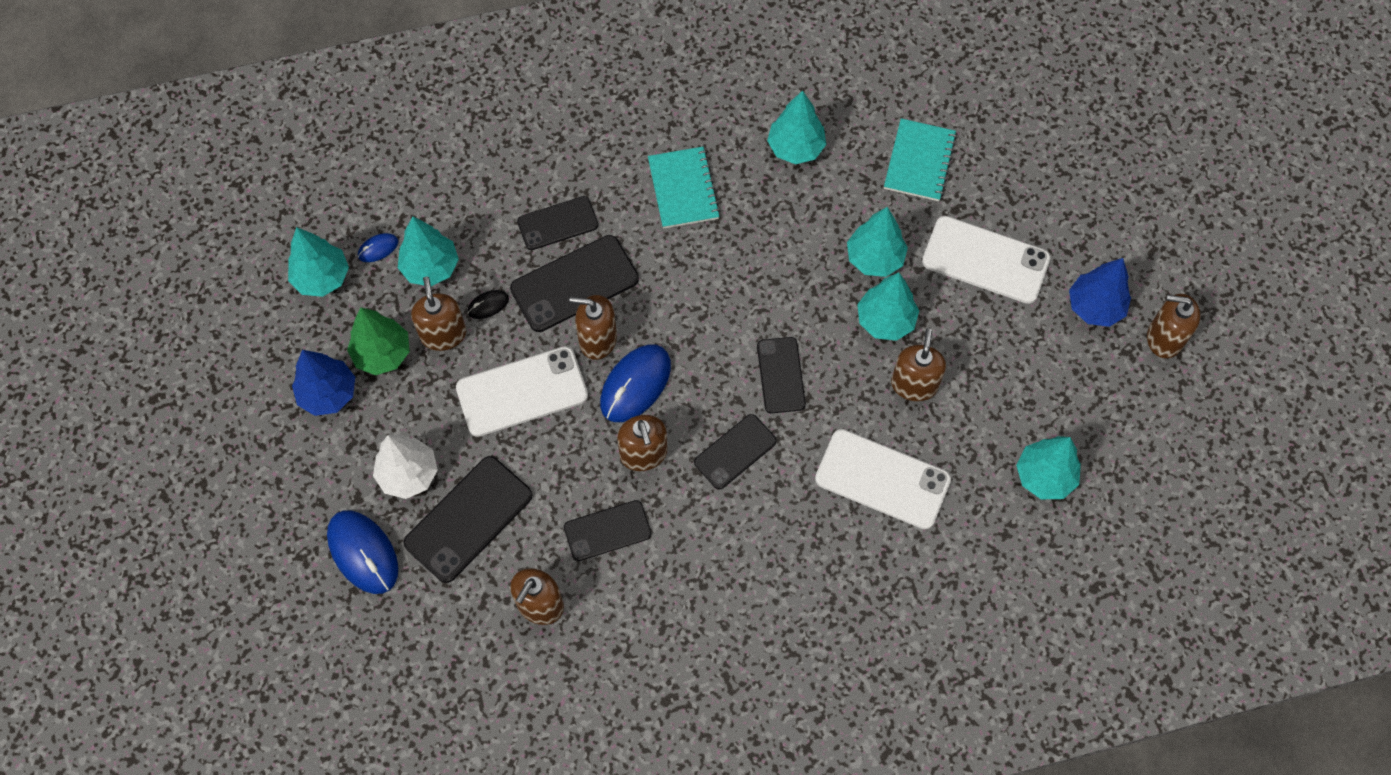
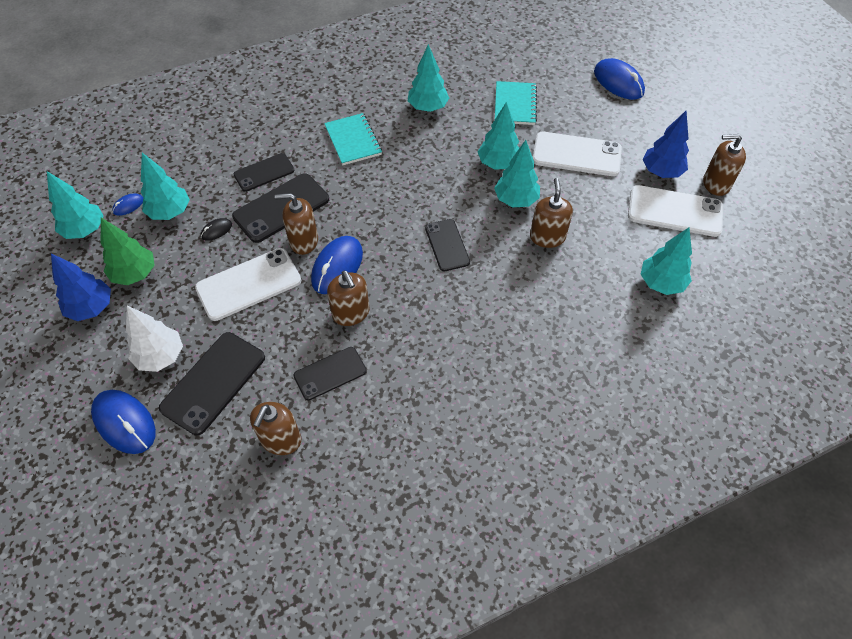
camera: 10 degrees left, 10 degrees down
brown soap dispenser [411,277,466,351] -> none
black phone [694,414,777,489] -> none
white phone [815,429,951,529] -> white phone moved to [628,185,723,237]
none -> blue mouse [594,58,645,100]

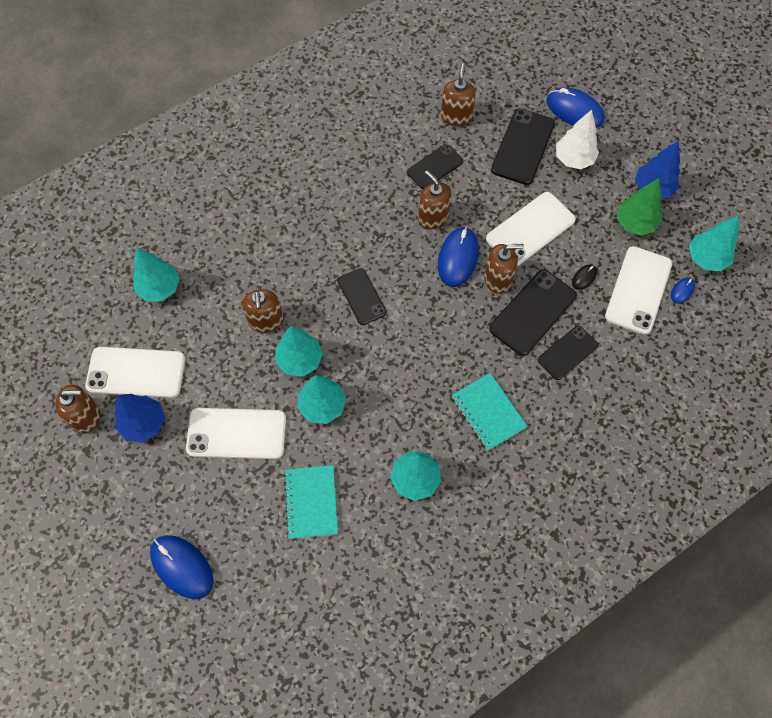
camera: 170 degrees right, 10 degrees up
turquoise tree [141,153,190,220] -> white phone [605,246,672,335]

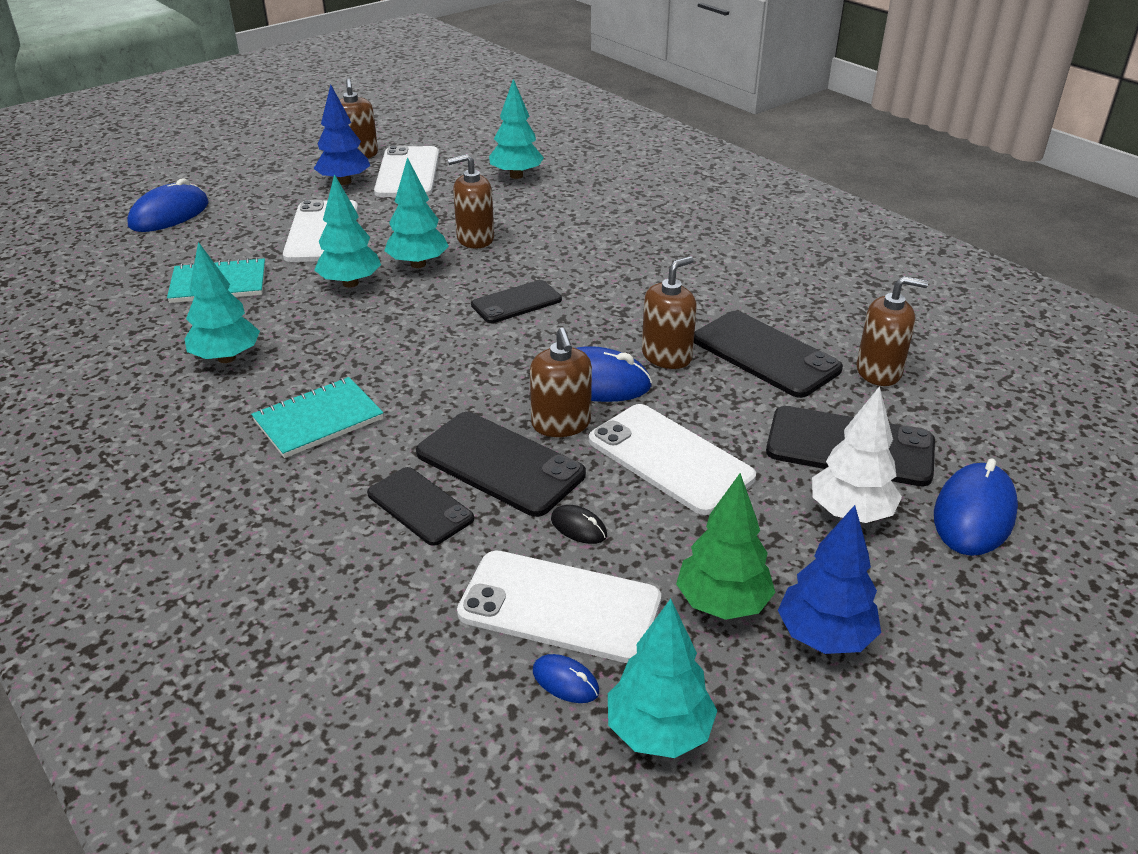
camera: 85 degrees right, 30 degrees down
black phone [407,144,463,189] -> black phone [694,311,843,398], size x1.56

